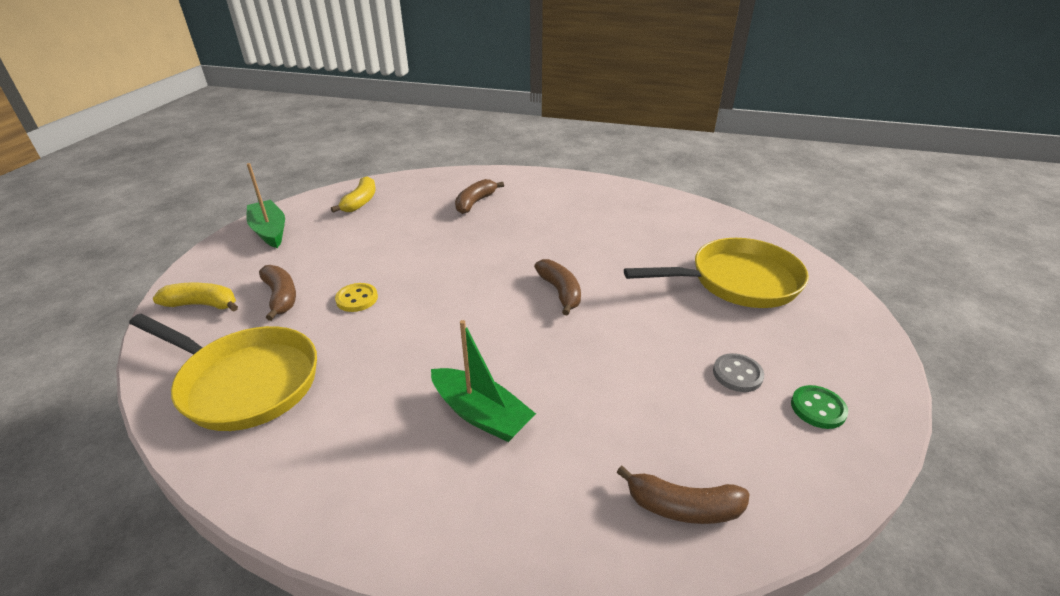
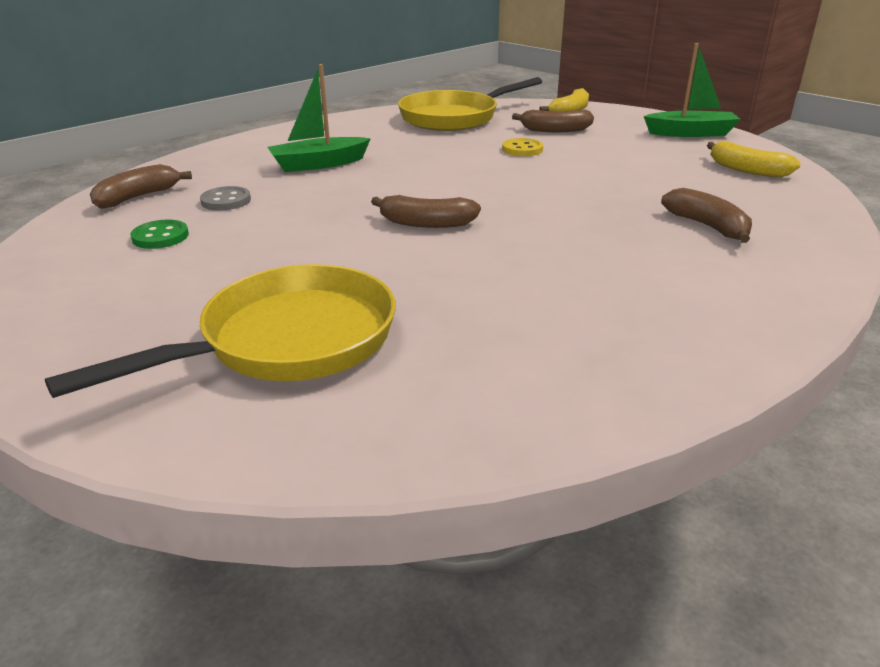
camera: 120 degrees right, 5 degrees down
yellow pan [624,238,809,308] -> yellow pan turned 150 degrees counterclockwise [45,264,396,398]
grey button [713,353,764,392] -> grey button moved to [200,186,251,211]
green button [791,385,848,429] -> green button moved to [130,220,189,249]

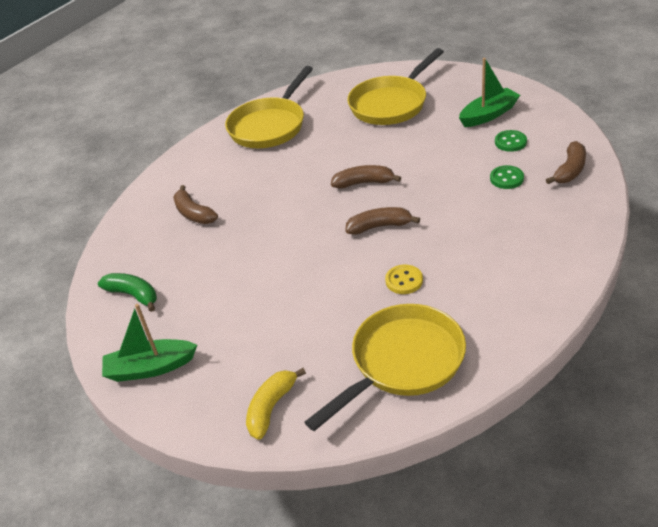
camera: 175 degrees right, 10 degrees up
grey button [200,186,251,211] -> green button [490,165,524,189]
green boat [267,64,371,172] -> green boat moved to [459,58,520,127]
yellow button [502,138,543,156] -> yellow button moved to [385,265,423,294]
brown banana [512,110,594,132] -> brown banana moved to [346,207,420,235]
yellow banana [707,141,801,178] -> green banana [98,273,157,312]
none -> yellow pan [225,66,313,148]

